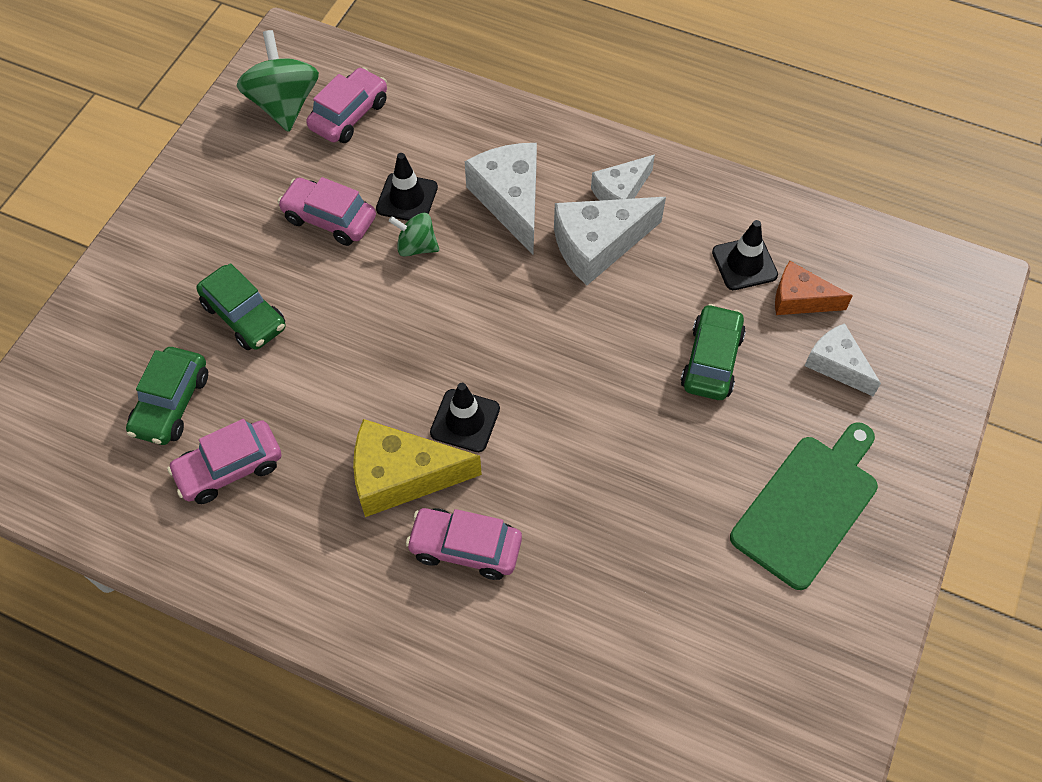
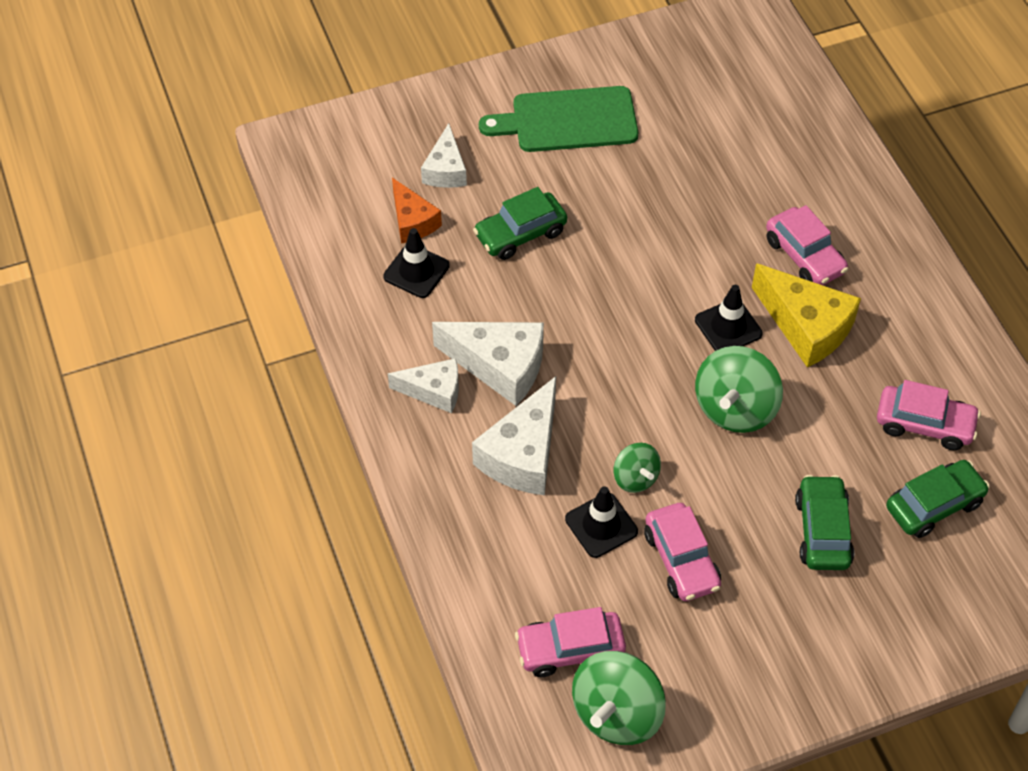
camera: 135 degrees left, 5 degrees down
none -> green spinning top [695,346,783,433]

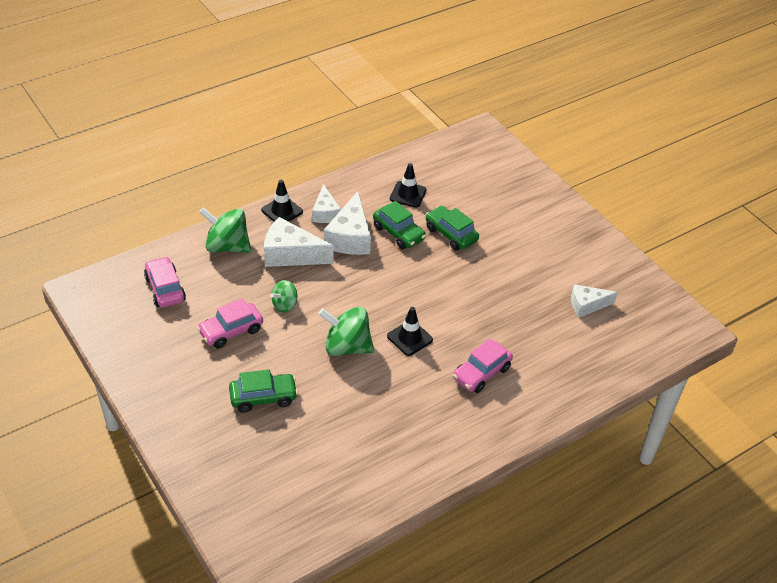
camera: 75 degrees right, 10 degrees down
orange cheese [392,178,442,243] -> none
white cheese [421,123,467,188] -> white cheese moved to [571,284,618,318]
green cutting board [479,86,638,152] -> none
black traffic cone [565,486,638,558] -> black traffic cone moved to [261,180,303,222]
green spinning top [572,651,666,745] -> green spinning top moved to [199,207,251,253]
yellow cheese [752,263,861,368] -> none
pink car [877,380,981,450] -> none
green car [886,460,990,538] -> green car moved to [373,201,426,249]

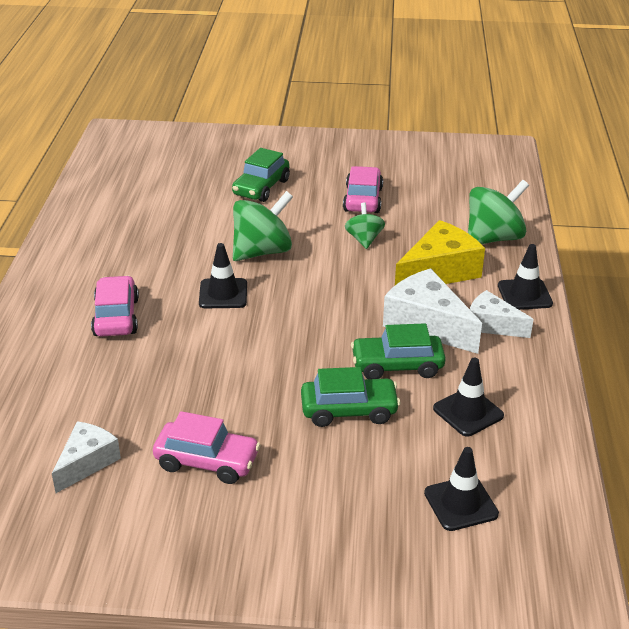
camera: 130 degrees right, 10 degrees down
pink car [144,256,186,307] -> pink car moved to [153,411,260,484]
white cheese [264,217,334,267] -> yellow cheese [395,220,485,285]
none -> black traffic cone [424,447,499,531]

